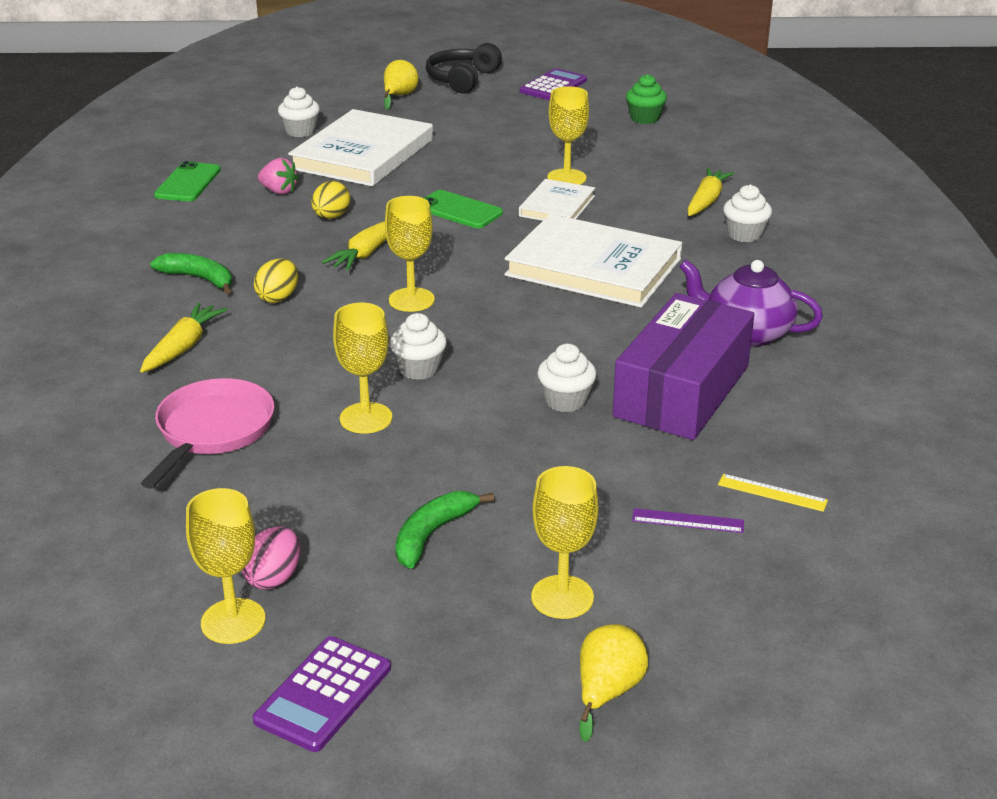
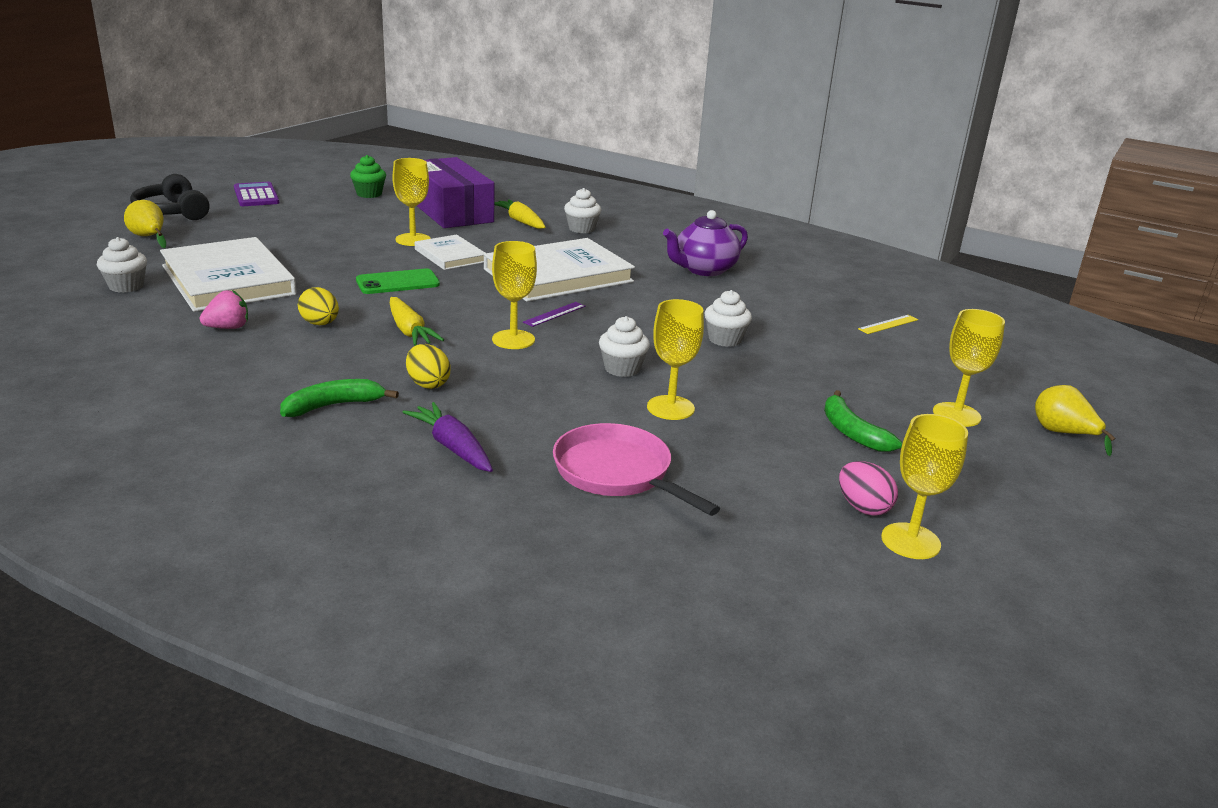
camera: 60 degrees left, 5 degrees down
yellow carrot [140,303,228,373] -> purple carrot [402,402,493,472]
green phone [154,161,221,201] -> none
purple calculator [253,636,391,752] -> none
purple box [613,293,754,440] -> purple box moved to [417,157,494,228]
purple ruler [632,508,744,533] -> purple ruler moved to [523,302,586,327]

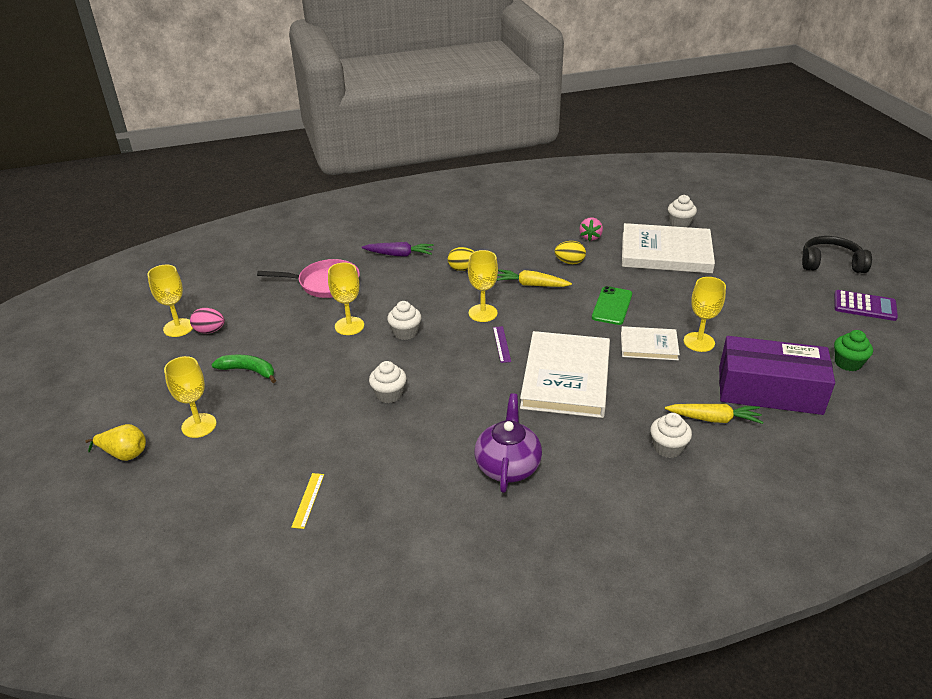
camera: 135 degrees right, 10 degrees up
yellow pear [124,200,166,248] -> none
green banana [280,379,399,417] -> none

